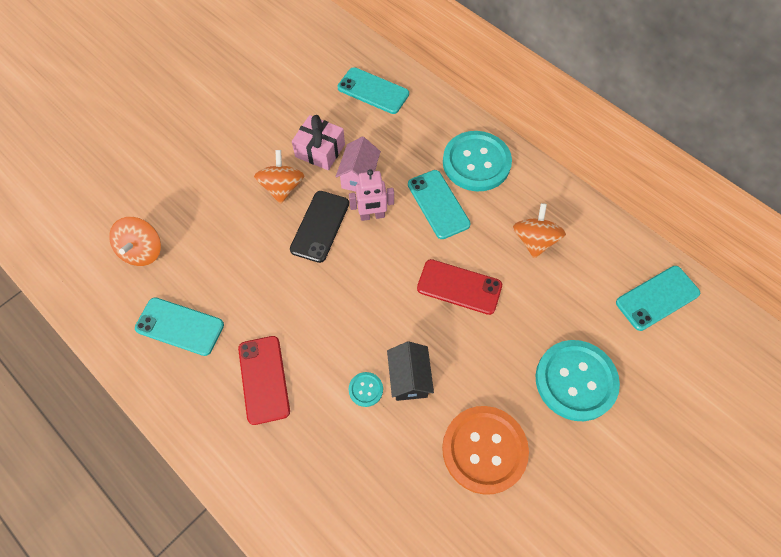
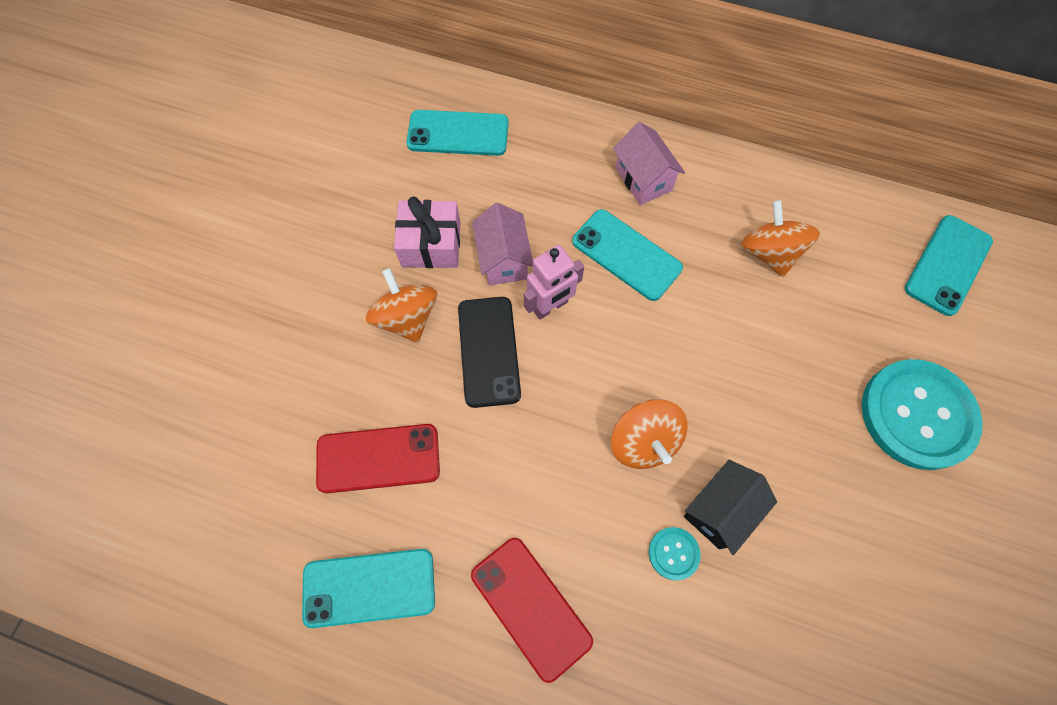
camera: 25 degrees left, 5 degrees up
orange spinning top [109,217,161,266] -> orange spinning top moved to [611,399,688,469]
black house [387,341,434,401] -> black house turned 75 degrees clockwise [684,460,777,555]
red phone [417,259,502,315] -> red phone moved to [316,424,440,493]
orange button [442,406,529,495] -> none
turquoise button [443,131,512,191] -> pink house [613,122,685,205]

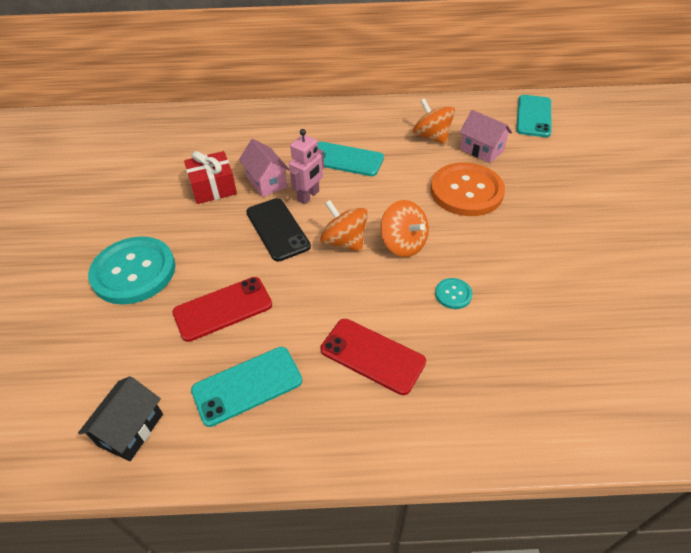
camera: 20 degrees left, 20 degrees down
orange spinning top [366,268,437,343] -> orange spinning top moved to [320,200,368,252]
pink gift [394,197,461,268] -> red gift [184,151,237,204]
turquoise phone [406,110,509,156] -> none
pink house [613,122,685,205] -> pink house moved to [459,110,512,163]
black house [684,460,777,555] -> black house moved to [78,376,163,461]
turquoise button [862,359,983,470] -> turquoise button moved to [88,236,175,305]
none -> orange button [430,162,505,216]

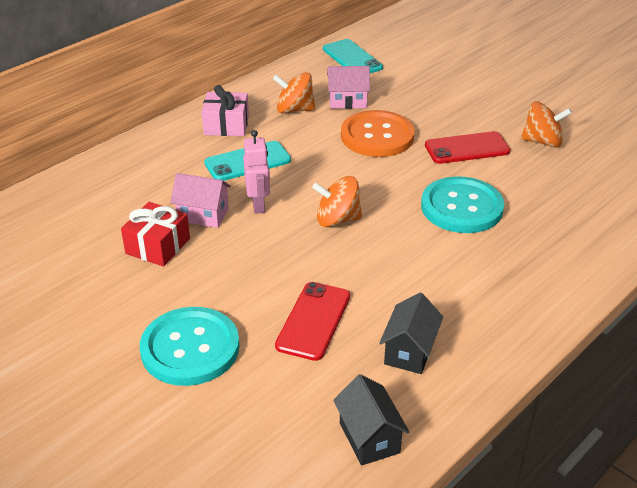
camera: 45 degrees left, 10 degrees down
turquoise phone [191,347,302,427] -> black house [379,293,443,374]
black phone [246,198,311,261] -> none
red phone [321,319,426,395] -> red phone moved to [425,131,511,164]
orange spinning top [380,200,429,257] -> orange spinning top moved to [521,101,572,148]
turquoise button [435,278,473,309] -> turquoise button [421,176,504,233], size x2.35
none -> pink gift [201,85,249,136]

